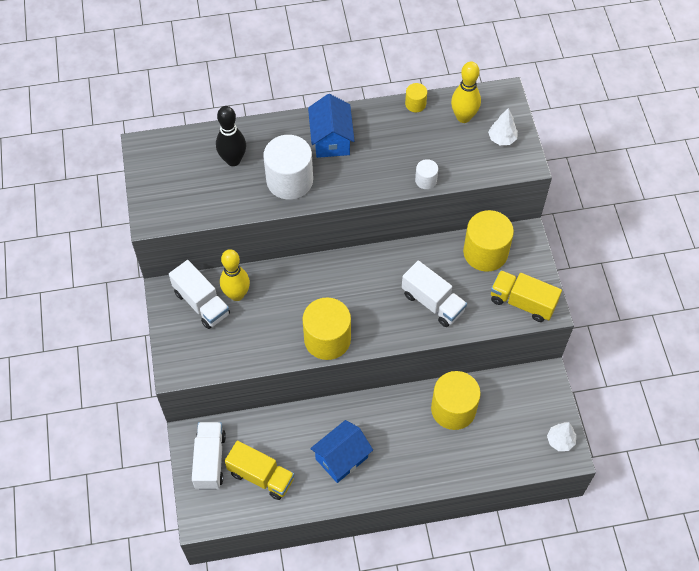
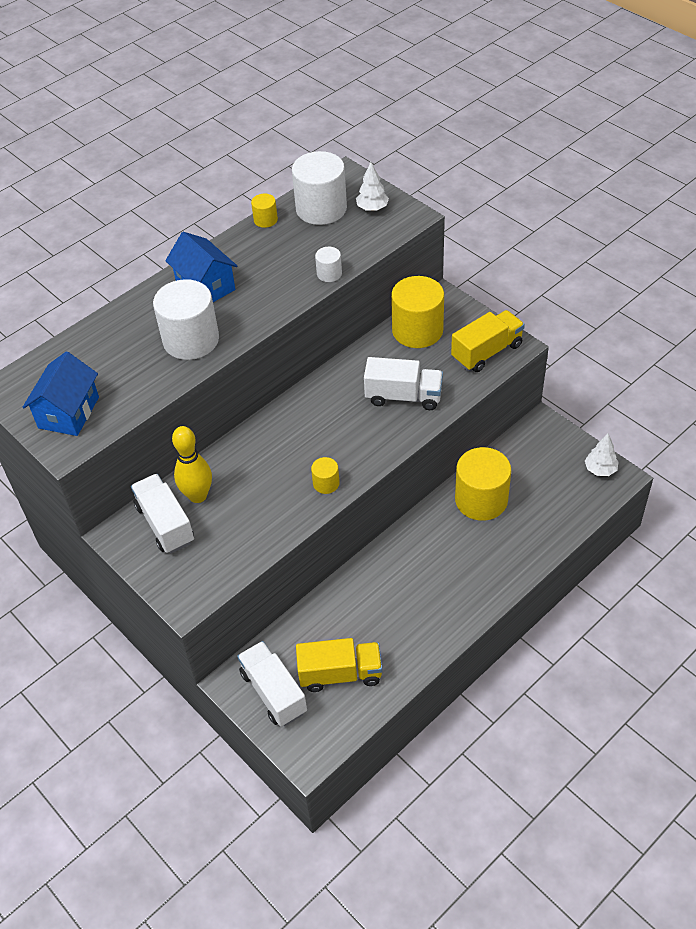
camera: 30 degrees left, 10 degrees down
white truck [169,260,230,329] -> white truck turned 135 degrees counterclockwise [131,474,194,553]
black bowling pin [216,106,246,166] -> none
yellow cylinder [302,297,351,360] -> yellow cylinder [311,457,340,494], size x0.47
blue house [310,420,373,483] -> blue house moved to [23,351,99,436]
yellow bowling pin [451,61,481,123] -> white cylinder [292,151,347,225]
yellow truck [491,270,562,322] -> yellow truck turned 150 degrees clockwise [451,310,525,372]

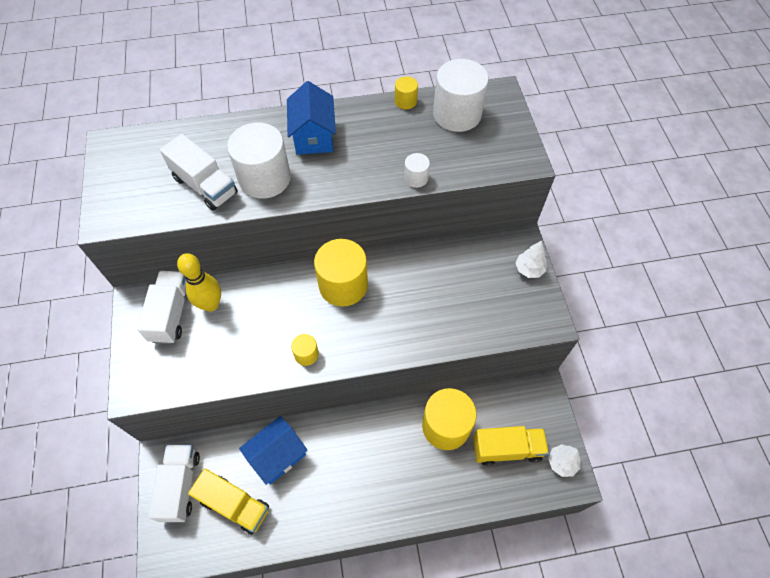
camera: 30 degrees right, 10 degrees up
blue house [23,351,99,436] -> blue house moved to [239,416,308,485]
white tree [356,162,389,211] -> white tree moved to [516,240,547,278]
white truck [364,357,443,410] -> white truck moved to [160,134,238,211]
yellow cylinder [391,276,444,348] -> yellow cylinder moved to [314,239,368,307]
yellow truck [451,310,525,372] -> yellow truck moved to [473,426,549,466]

